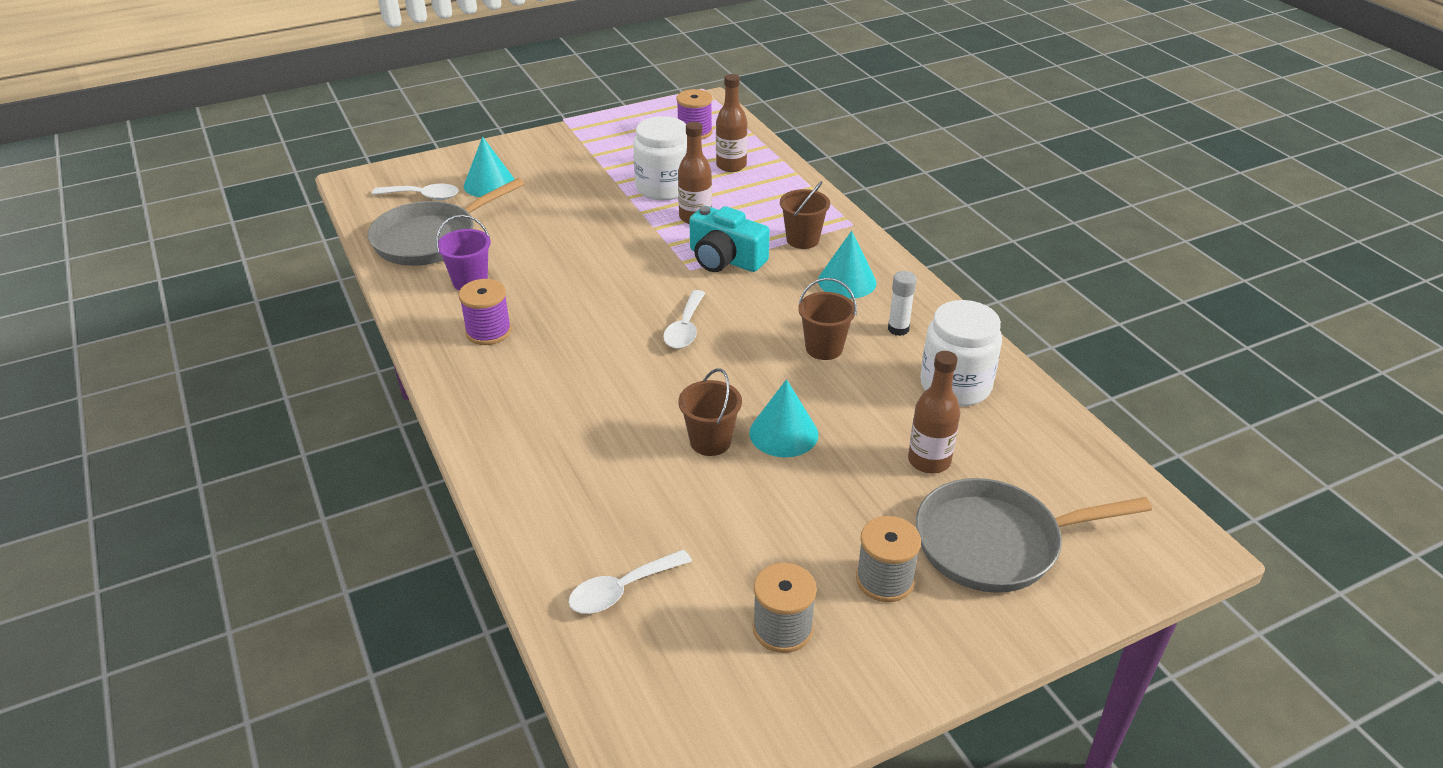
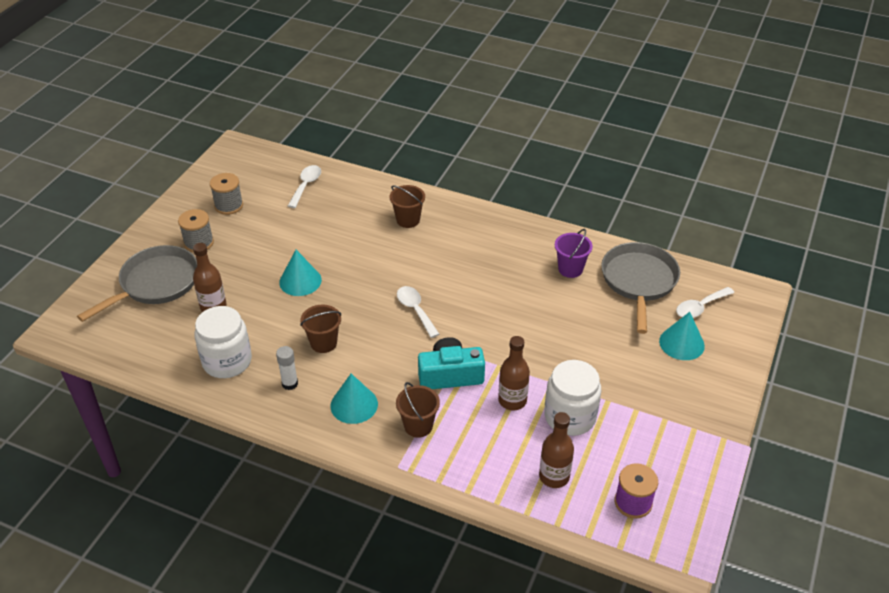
camera: 140 degrees right, 5 degrees up
purple spool [459,279,511,345] -> none
brown bucket [678,369,742,456] -> brown bucket moved to [390,185,425,228]

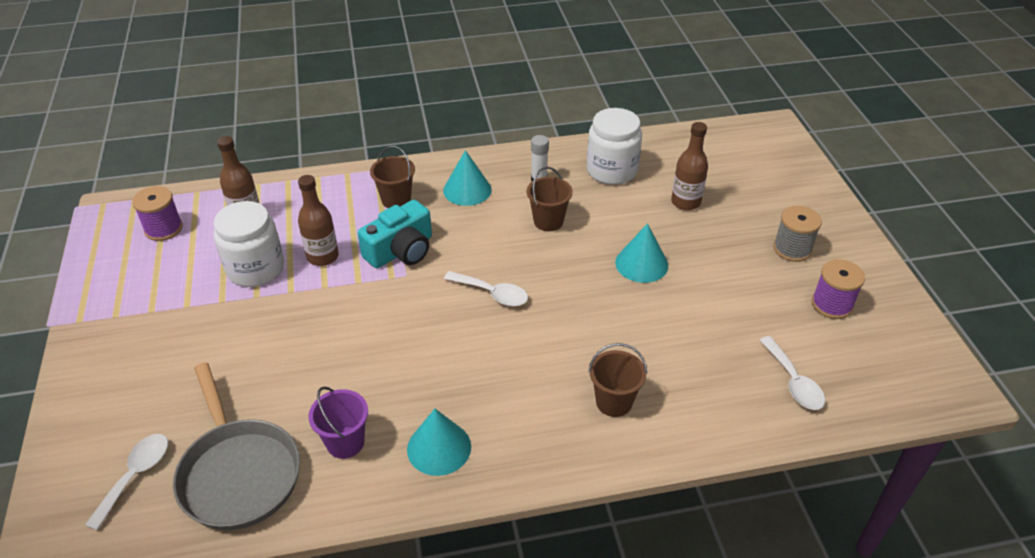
camera: 145 degrees right, 0 degrees up
grey pan [77,245,197,322] -> none
grey spool [210,173,243,215] -> purple spool [812,259,865,319]
turquoise cone [659,312,705,360] -> turquoise cone moved to [407,409,471,476]

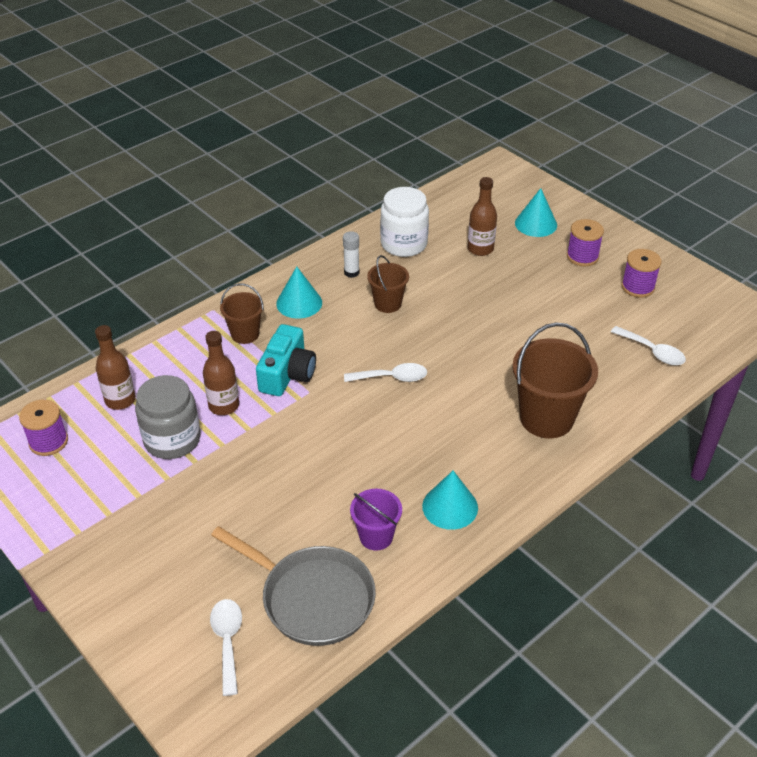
camera: 30 degrees left, 0 degrees up
white jar [214,201,284,287] -> grey jar [135,375,201,459]
brown bucket [588,343,647,417] -> brown bucket [512,322,598,438], size x1.77
turquoise cone [615,223,668,283] -> turquoise cone moved to [515,188,557,237]
grey spool [773,206,822,262] -> purple spool [567,219,604,266]

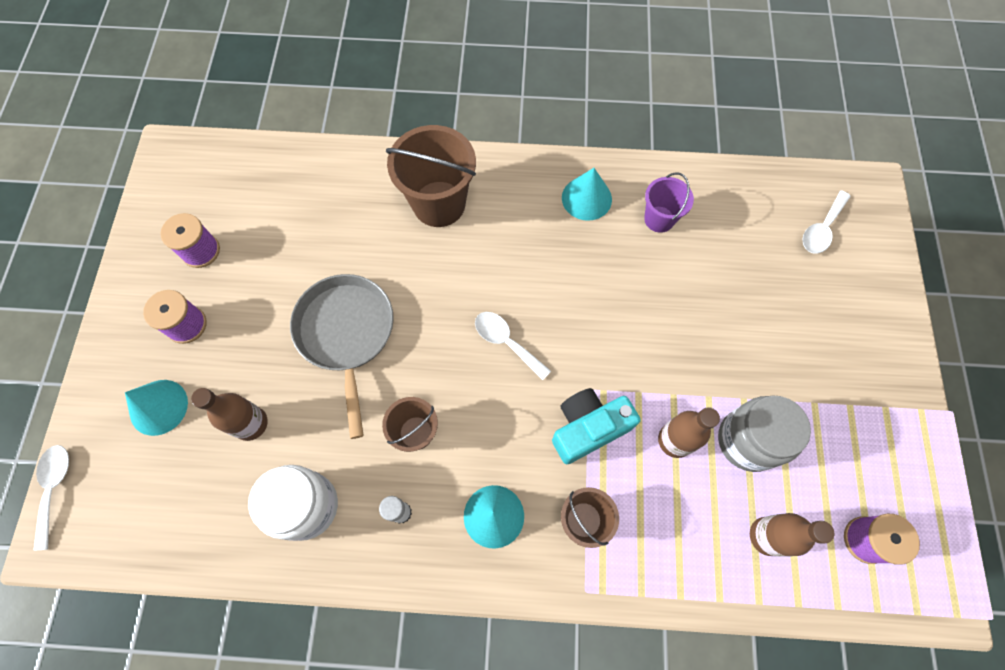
camera: 135 degrees left, 25 degrees up
grey pan [211,526,376,646] -> grey pan moved to [290,274,394,439]
white spoon [611,326,686,365] -> white spoon moved to [34,445,69,550]

